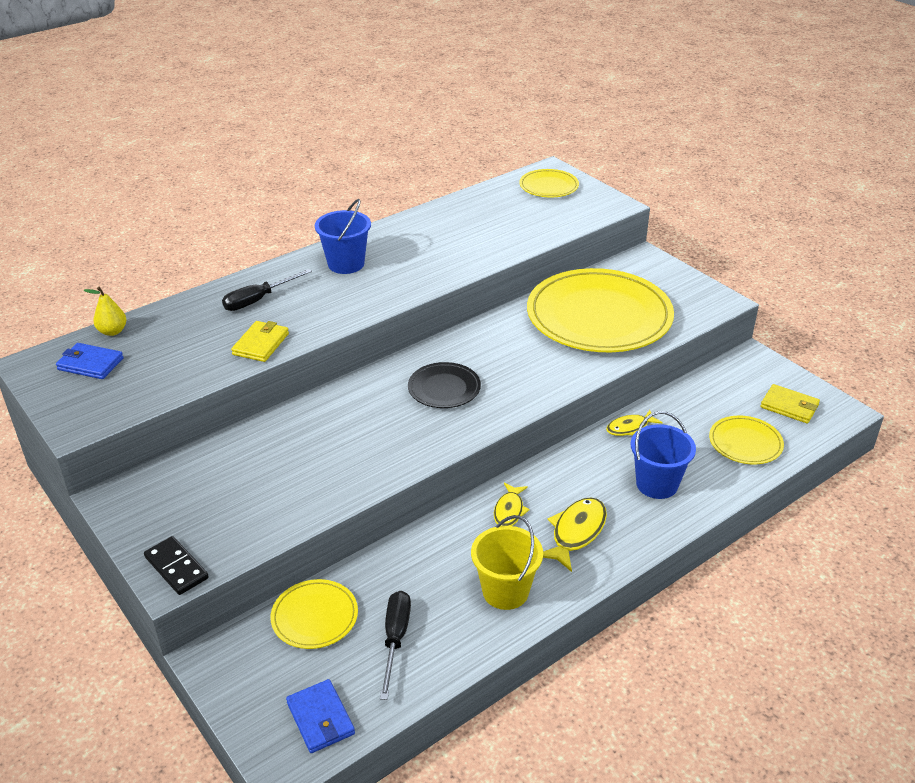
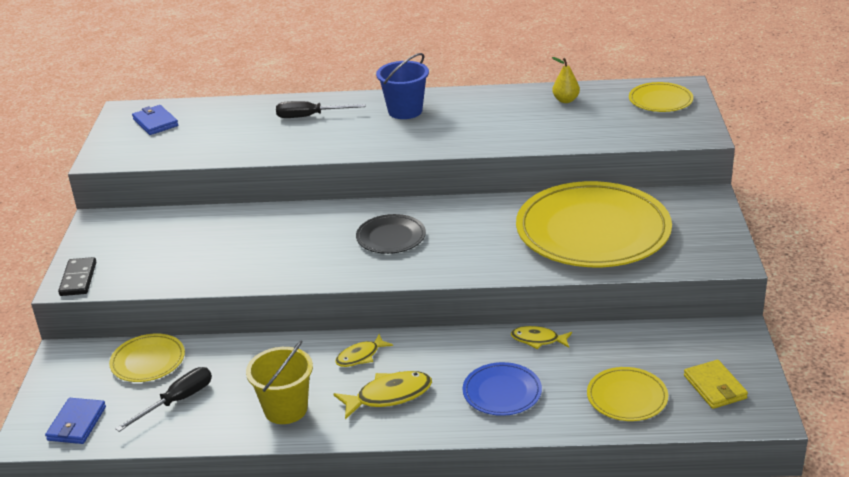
camera: 40 degrees right, 5 degrees down
yellow pear [84,287,127,336] -> yellow pear moved to [552,57,580,103]
yellow wallet [231,321,289,362] -> none
blue bucket [631,411,696,499] -> blue plate [463,362,542,416]

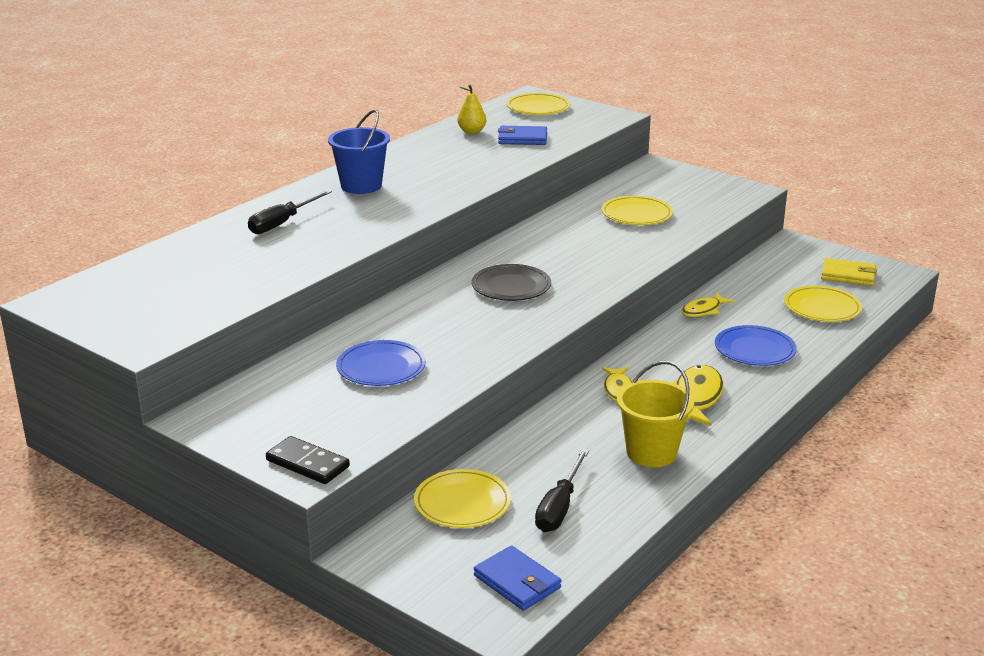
camera: 55 degrees left, 5 degrees down
black screwdriver [115,367,212,432] -> black screwdriver turned 150 degrees counterclockwise [535,449,589,532]
blue wallet [132,105,178,135] -> blue wallet moved to [498,126,547,145]
yellow plate [516,181,672,267] -> yellow plate [602,196,673,225], size x0.46
none -> blue plate [336,340,426,386]

